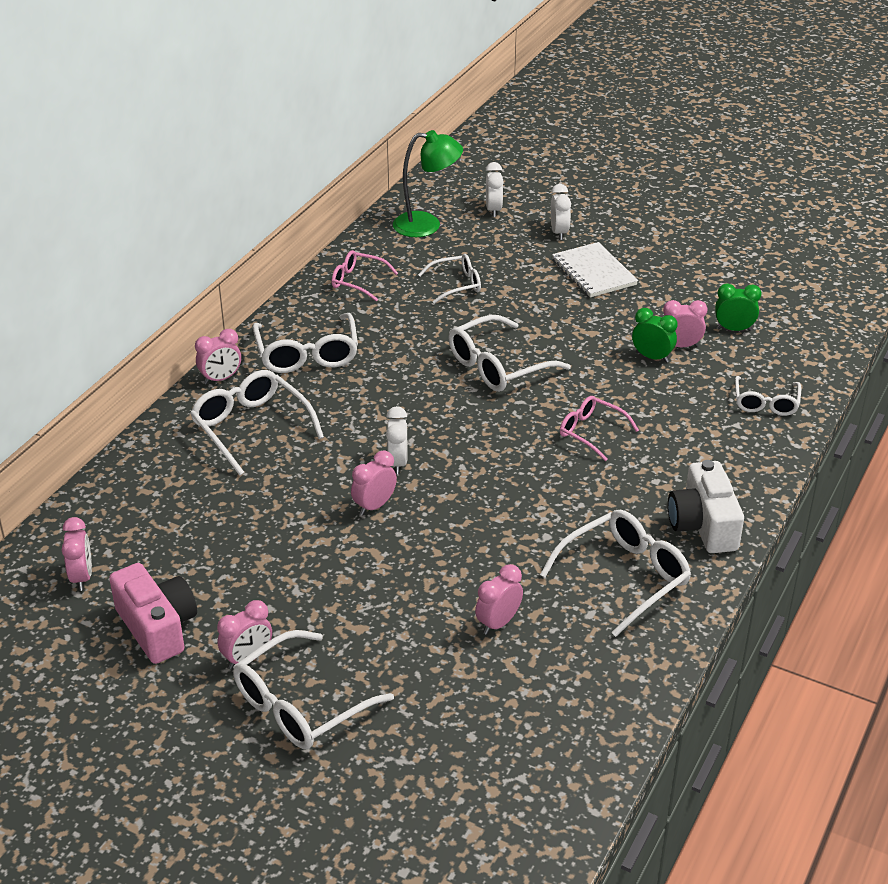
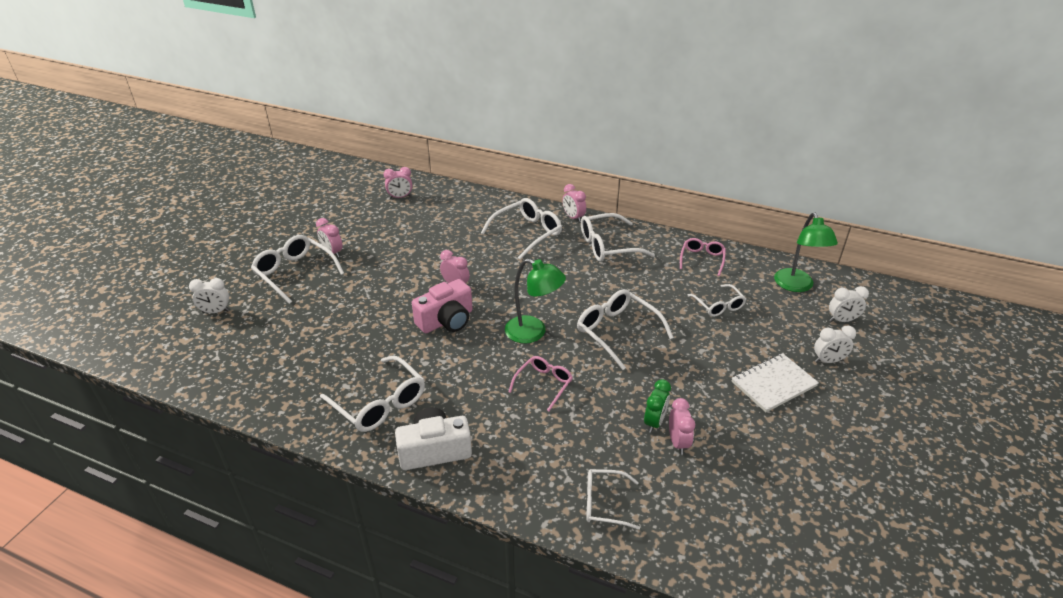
camera: 85 degrees right, 0 degrees up
pink camera [109,563,197,664] -> pink camera moved to [412,279,473,333]
white clock [386,406,407,474] -> white clock moved to [189,278,230,313]
pink clock [475,564,523,635] -> none
green clock [715,283,762,331] -> none
none -> green lamp [505,259,566,343]

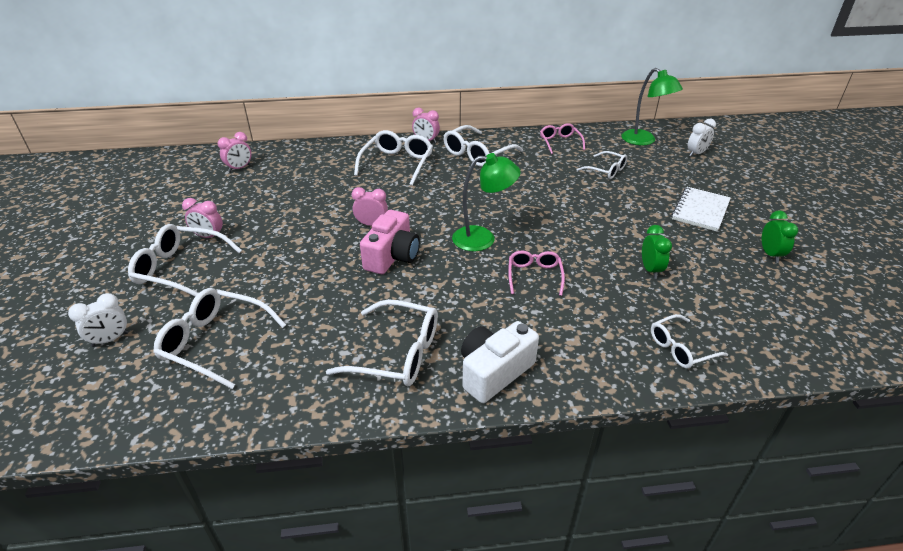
camera: 30 degrees left, 0 degrees up
white glasses [577,289,674,370] -> white glasses moved to [153,288,286,389]
pink clock [669,398,695,455] -> none
white clock [814,325,856,363] -> none
none -> green clock [762,210,798,263]

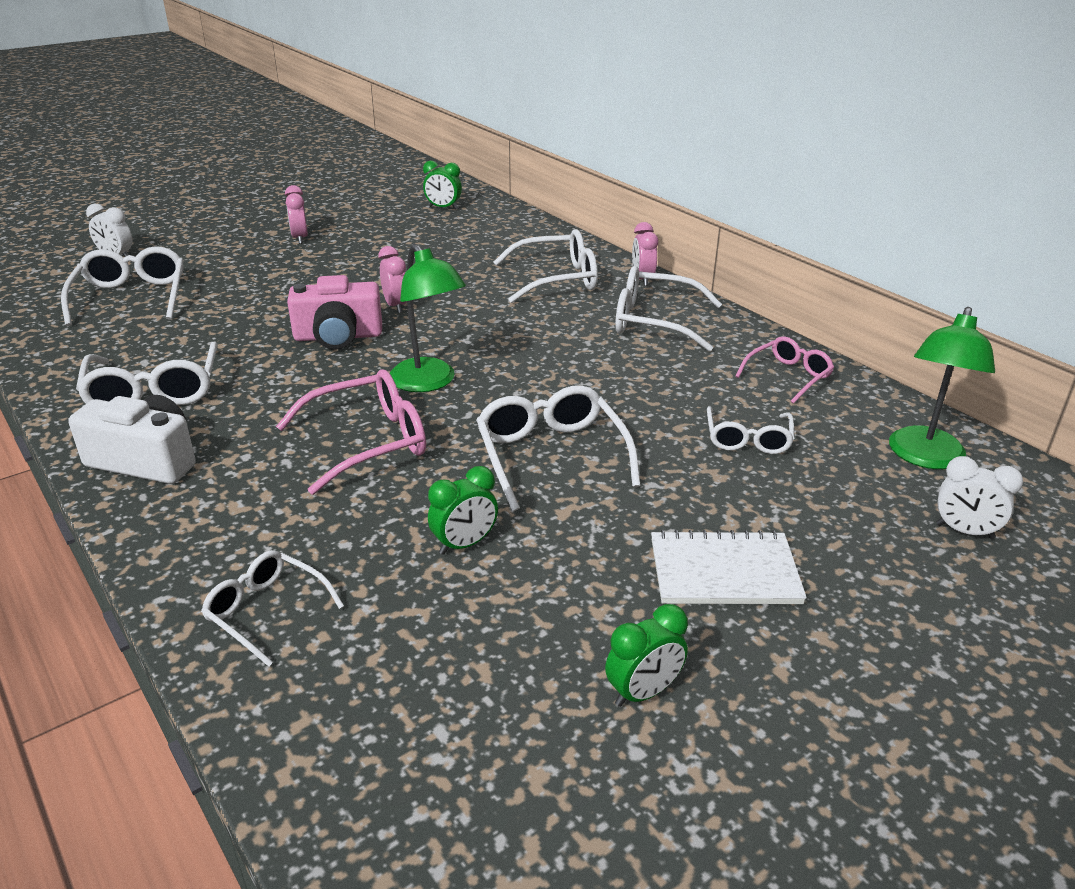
camera: 60 degrees right, 5 degrees down
white glasses [128,224,242,297] -> white glasses moved to [476,385,641,511]
pink clock [218,132,252,172] -> green clock [423,161,462,210]
pink glasses [508,251,565,296] -> pink glasses [276,369,426,495], size x1.61

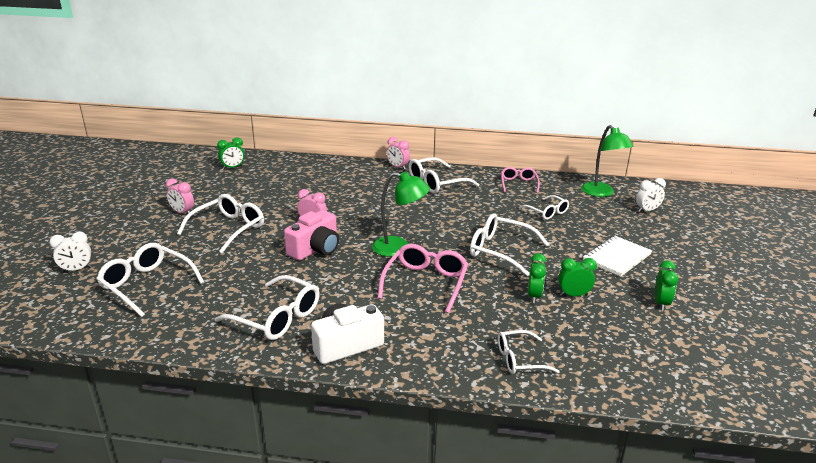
camera: 45 degrees left, 5 degrees down
white glasses [493,229,598,303] -> white glasses moved to [177,194,264,253]
none -> green clock [558,258,597,296]

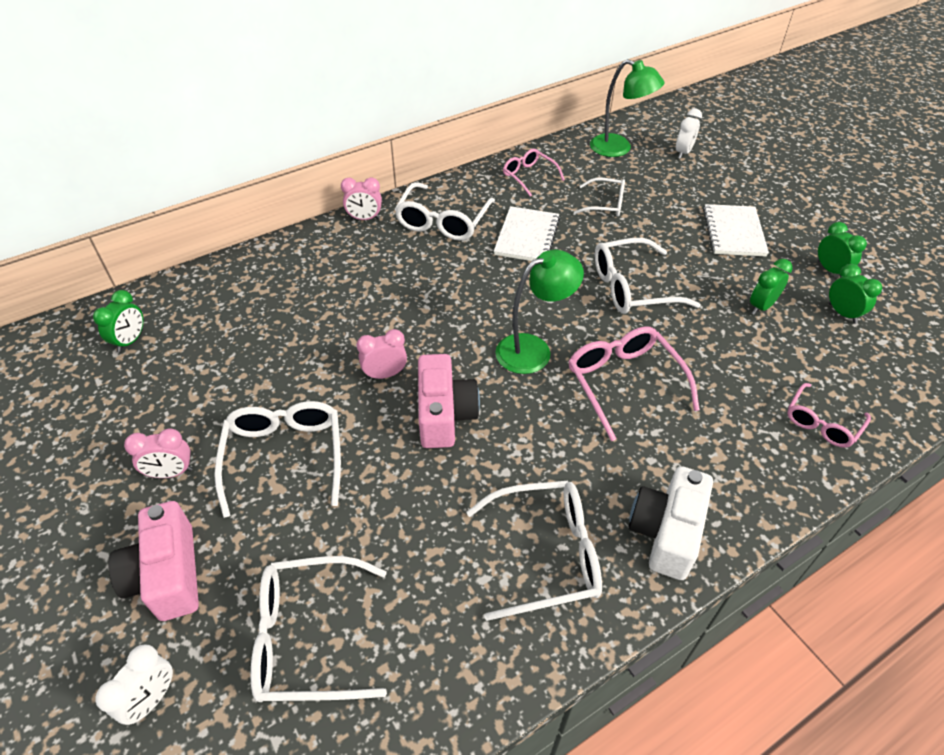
camera: 40 degrees left, 20 degrees up
white glasses [498,330,560,374] -> pink glasses [787,383,871,448]
green clock [528,253,546,303] -> green clock moved to [829,264,882,324]
none -> pink camera [108,501,199,621]
none -> white notebook [494,206,560,261]

